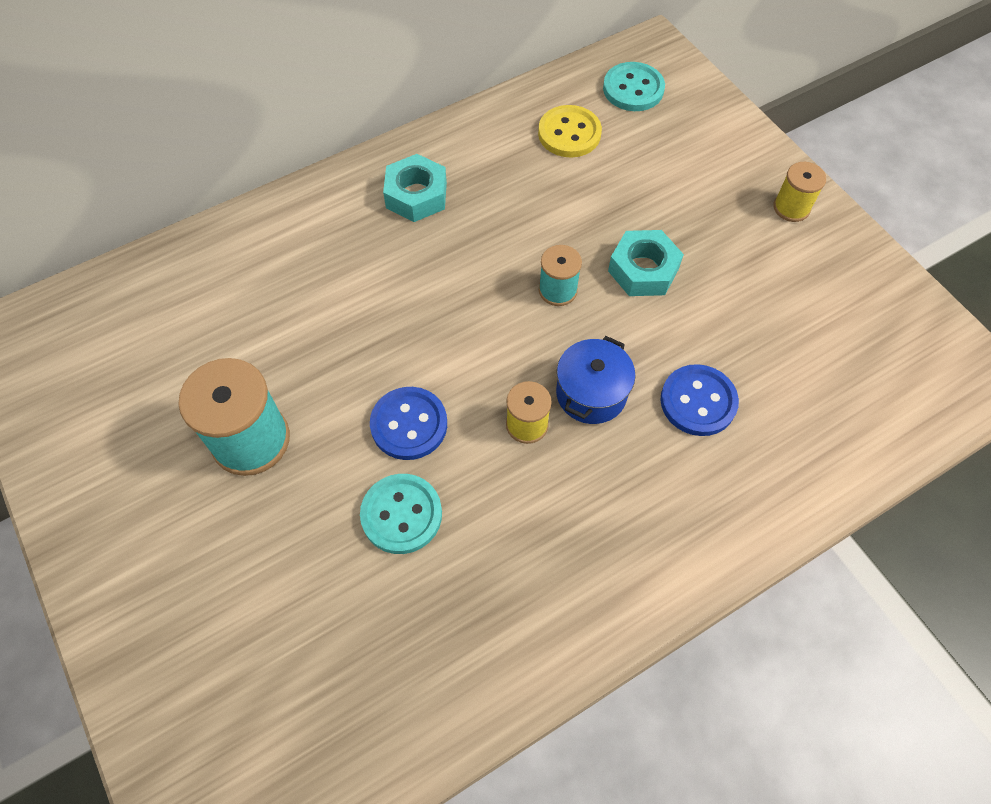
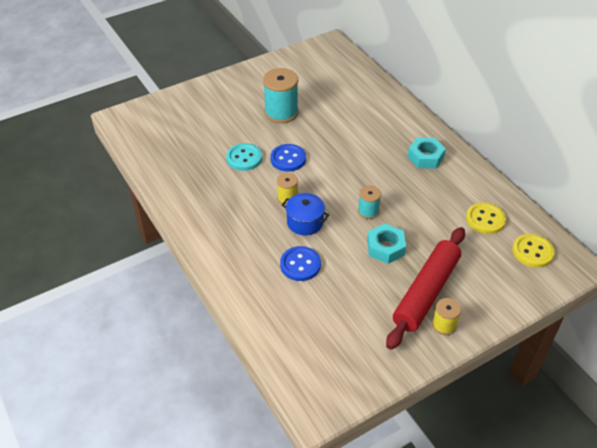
camera: 90 degrees right, 15 degrees down
turquoise button [603,62,665,111] -> yellow button [512,234,555,268]
none -> red rolling pin [386,227,465,350]

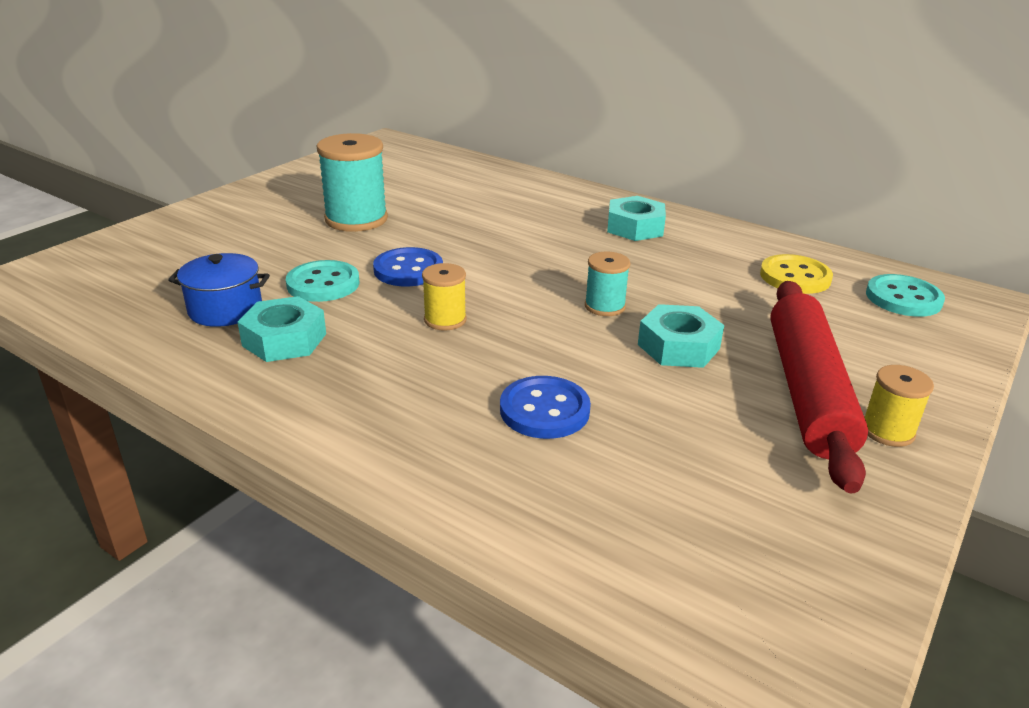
camera: 25 degrees left, 15 degrees down
blue pot [282,193,329,235] -> blue pot moved to [168,253,270,327]
yellow button [512,234,555,268] -> turquoise button [866,274,945,317]
none -> turquoise nut [238,296,326,362]

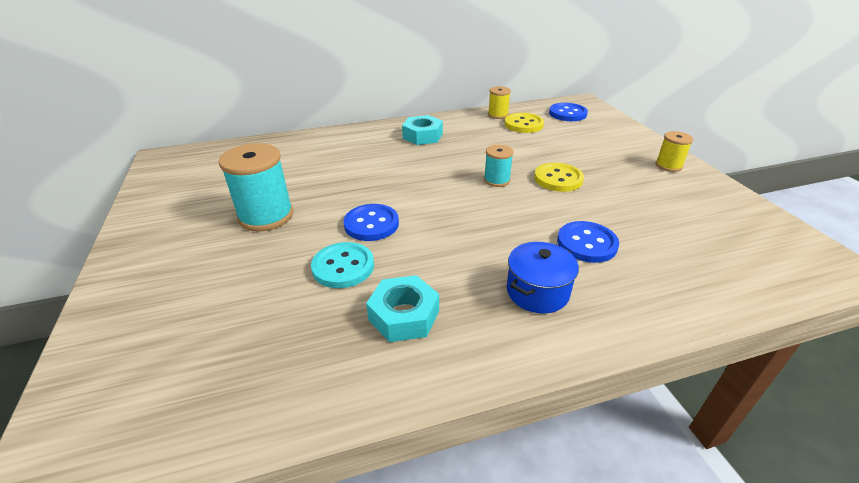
camera: 50 degrees left, 5 degrees up
blue pot [168,253,270,327] -> blue pot moved to [507,242,579,314]
yellow spool [422,263,467,330] -> yellow spool moved to [488,86,511,119]
turquoise nut [638,304,724,368] -> yellow button [534,163,584,192]
red rolling pin [770,281,868,494] -> none
turquoise button [866,274,945,317] -> blue button [549,103,588,121]

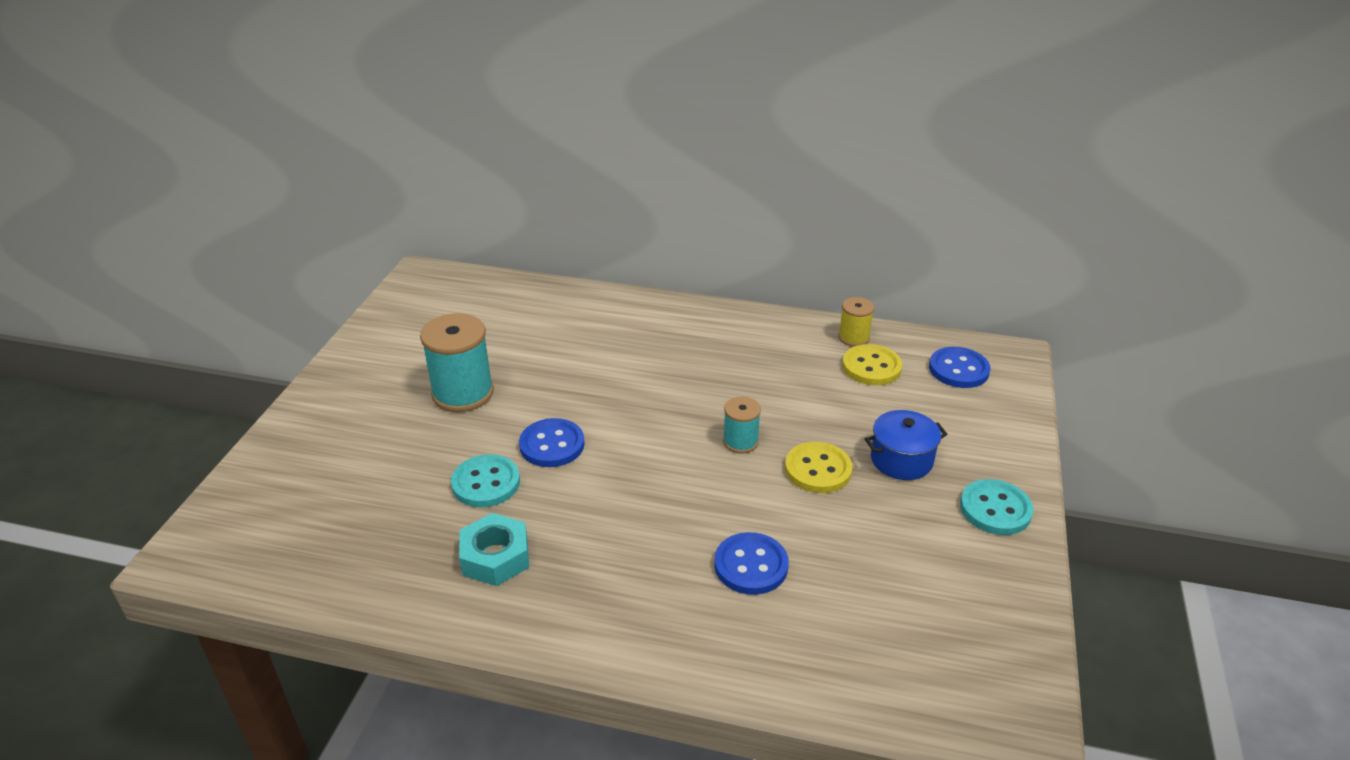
camera: 30 degrees right, 0 degrees up
turquoise nut [402,115,443,145] -> none
blue pot [507,242,579,314] -> blue pot moved to [865,410,947,480]
yellow spool [655,131,693,172] -> turquoise button [960,479,1033,535]

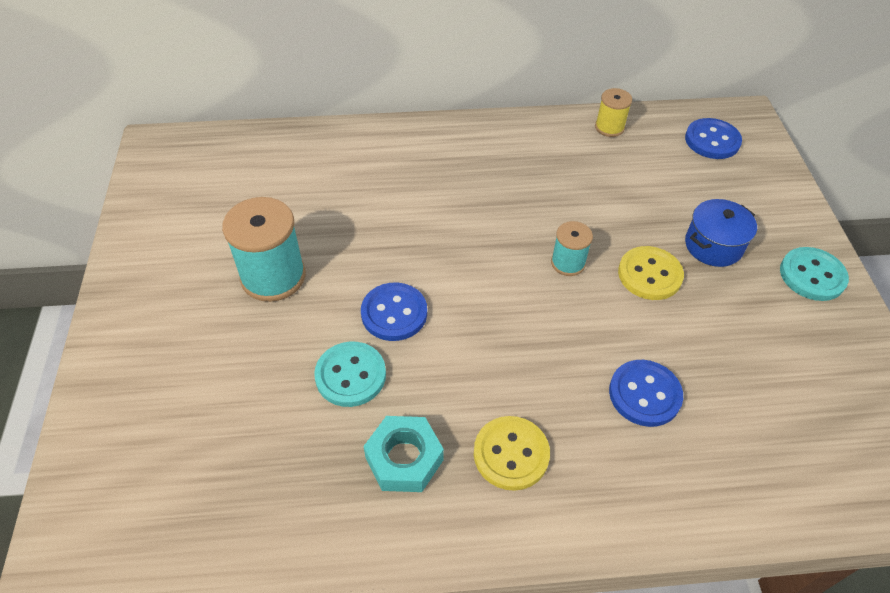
camera: 20 degrees left, 15 degrees up
yellow button [842,344,902,385] -> yellow button moved to [474,416,550,491]

